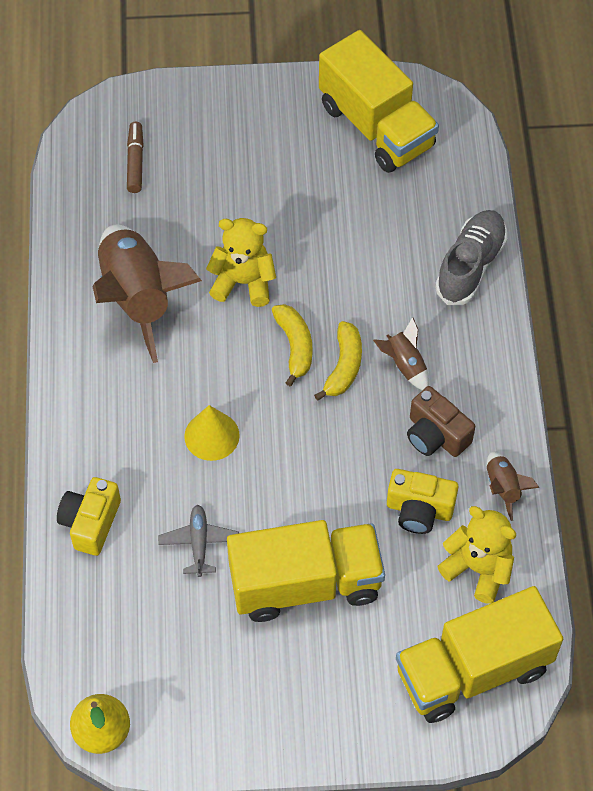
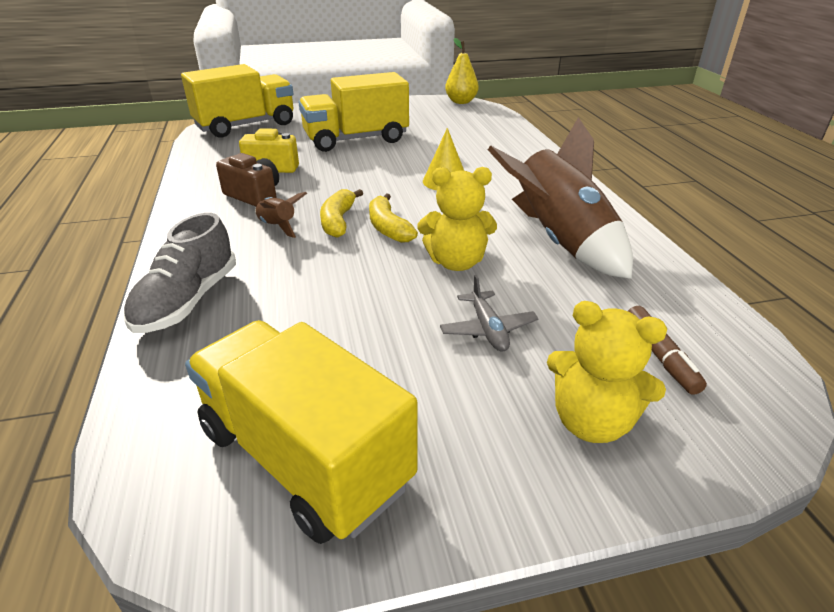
camera: 170 degrees right, 25 degrees down
yellow camera [57,477,121,556] -> none
grey plane [158,505,239,577] -> grey plane moved to [440,275,538,352]
yellow teddy bear [437,506,516,604] -> yellow teddy bear moved to [547,301,667,443]
brown rocket [487,452,540,521] -> none

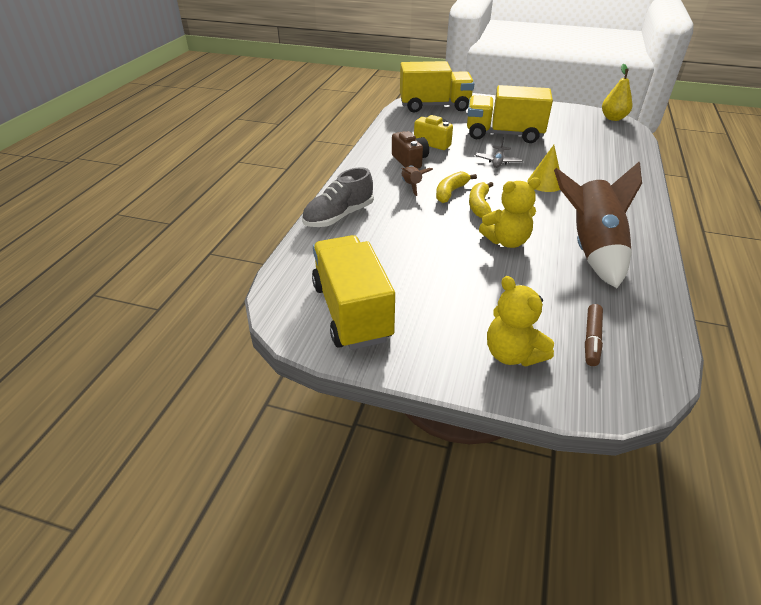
camera: 30 degrees right, 5 degrees up
yellow teddy bear [418,167,497,271] -> yellow teddy bear turned 45 degrees counterclockwise [479,178,541,248]
grey plane [440,275,538,352] -> grey plane moved to [475,137,523,168]

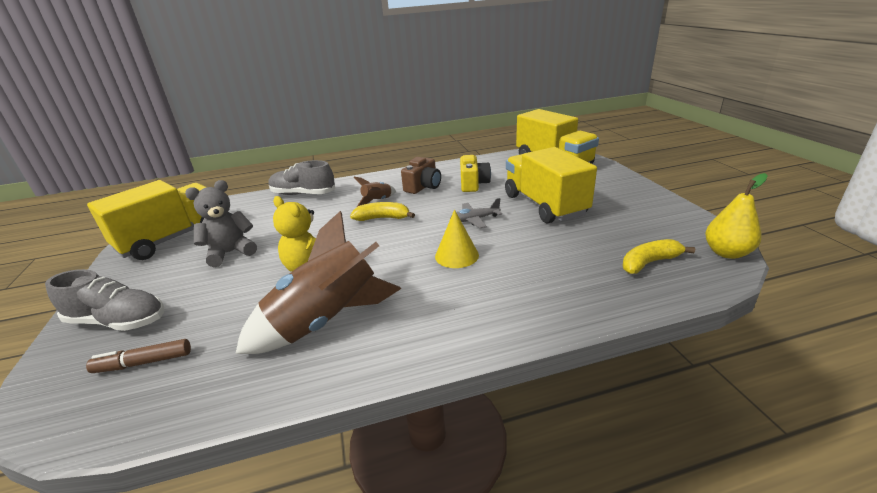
camera: 60 degrees right, 10 degrees down
yellow banana [469,182,493,218] -> yellow banana moved to [622,239,695,274]
yellow teddy bear [487,276,554,367] -> grey shoe [45,269,164,331]
none -> grey teddy bear [185,180,257,267]

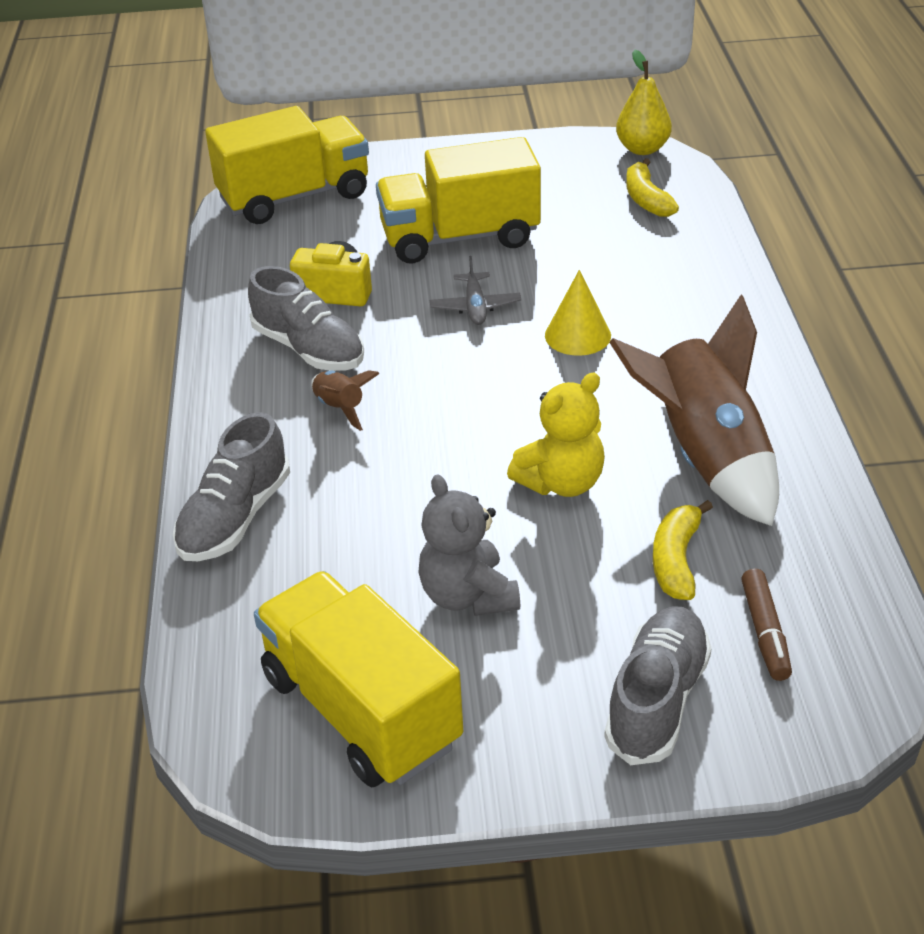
camera: 80 degrees left, 10 degrees up
yellow banana [350,202,415,221] -> yellow banana moved to [653,500,713,600]
brown camera [401,157,441,194] -> grey shoe [248,266,364,371]

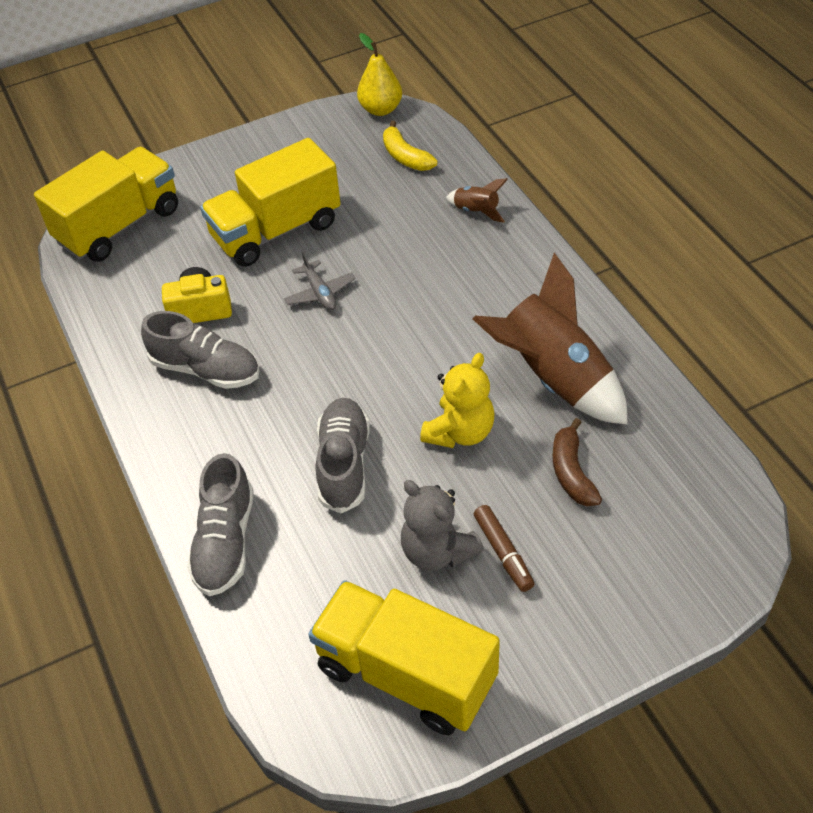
camera: 20 degrees left, 10 degrees up
brown rocket [311,370,380,431] -> brown rocket moved to [446,178,508,223]
yellow cone [545,270,611,356] -> none
grey shoe [604,606,712,765] -> grey shoe moved to [316,398,370,513]
yellow banana [653,500,713,600] -> brown banana [552,418,602,506]
brown marker [741,569,792,681] -> brown marker moved to [474,505,534,592]

